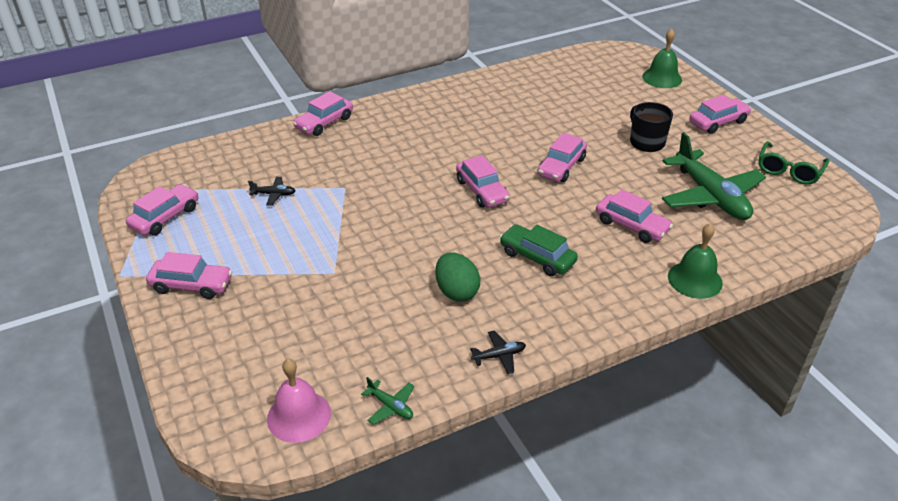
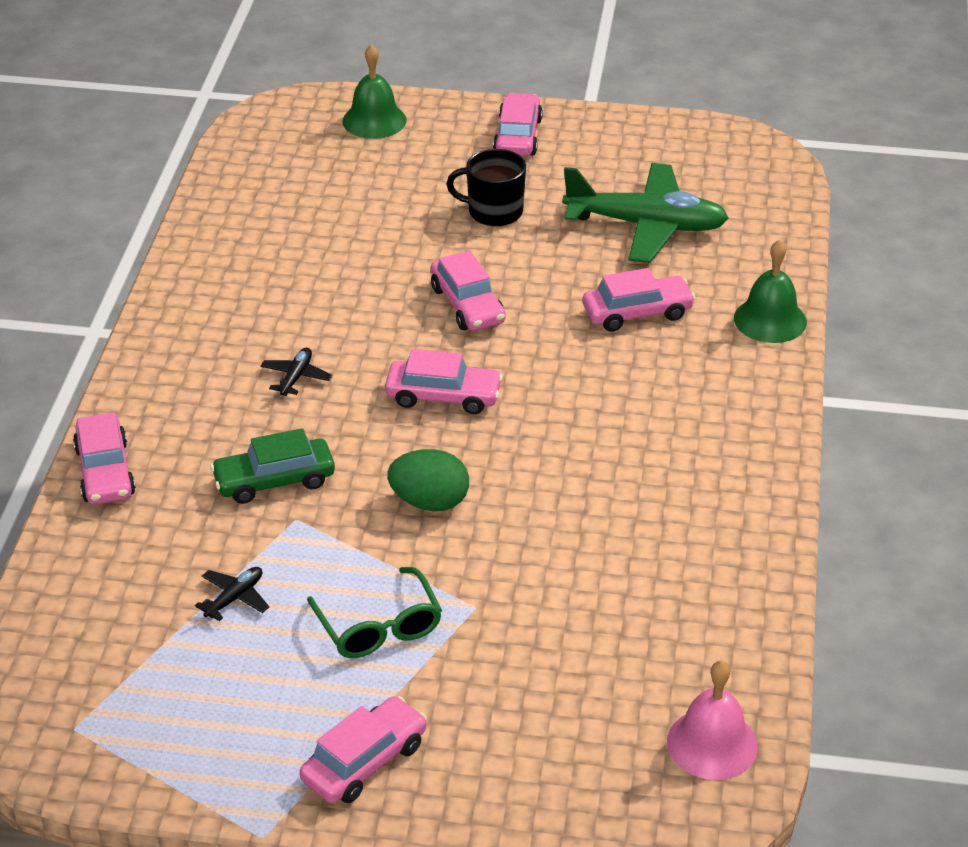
camera: 55 degrees left, 0 degrees up
pink car [126,184,198,235] -> none
green plane [361,377,415,425] -> none
green egg [435,253,480,301] -> green egg moved to [387,449,469,511]
black plane [470,331,526,374] -> black plane moved to [261,348,332,396]
green car [500,224,578,276] -> green car moved to [210,428,335,504]
green glasses [758,141,830,185] -> green glasses moved to [307,567,442,658]

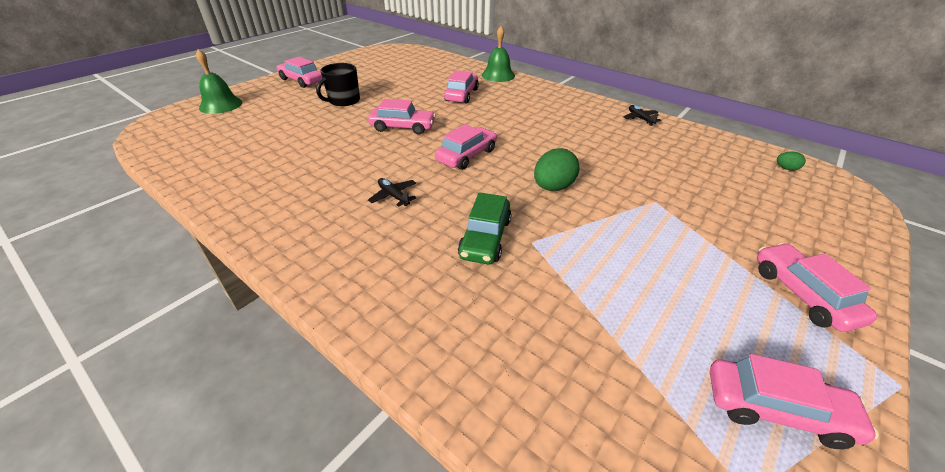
camera: 60 degrees left, 0 degrees up
pink car [73,412,136,505] -> pink car moved to [710,354,879,449]
black plane [195,567,269,621] -> black plane moved to [623,105,661,126]
green glasses [307,567,442,658] -> none
green plane [563,163,729,263] -> none
pink bell [667,660,758,780] -> green egg [777,152,806,171]

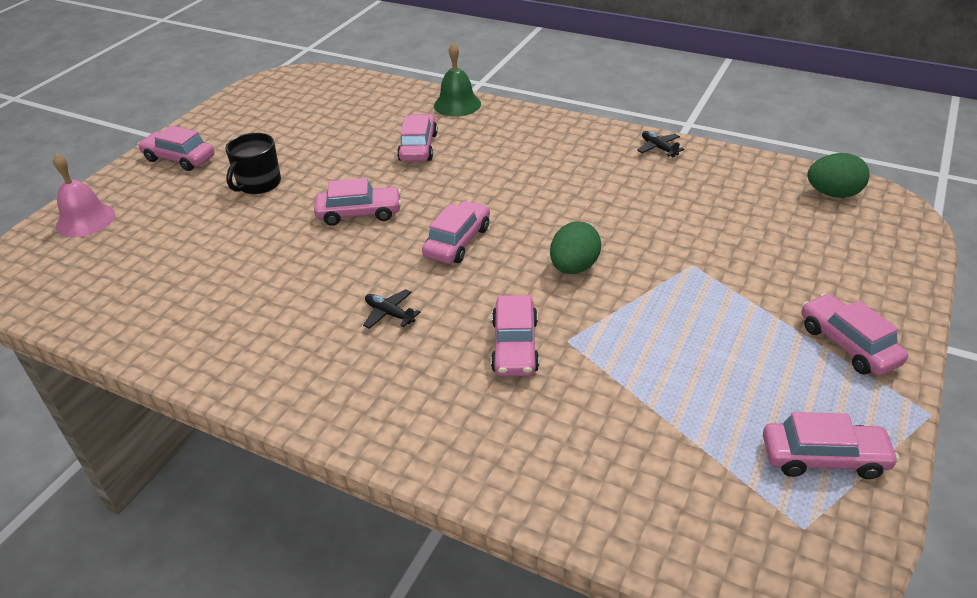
camera: 10 degrees left, 0 degrees up
green bell [196,49,242,114] -> pink bell [53,154,115,237]
green car [458,192,512,264] -> pink car [491,295,539,376]
green egg [777,152,806,171] -> green egg [807,153,869,198], size x2.02

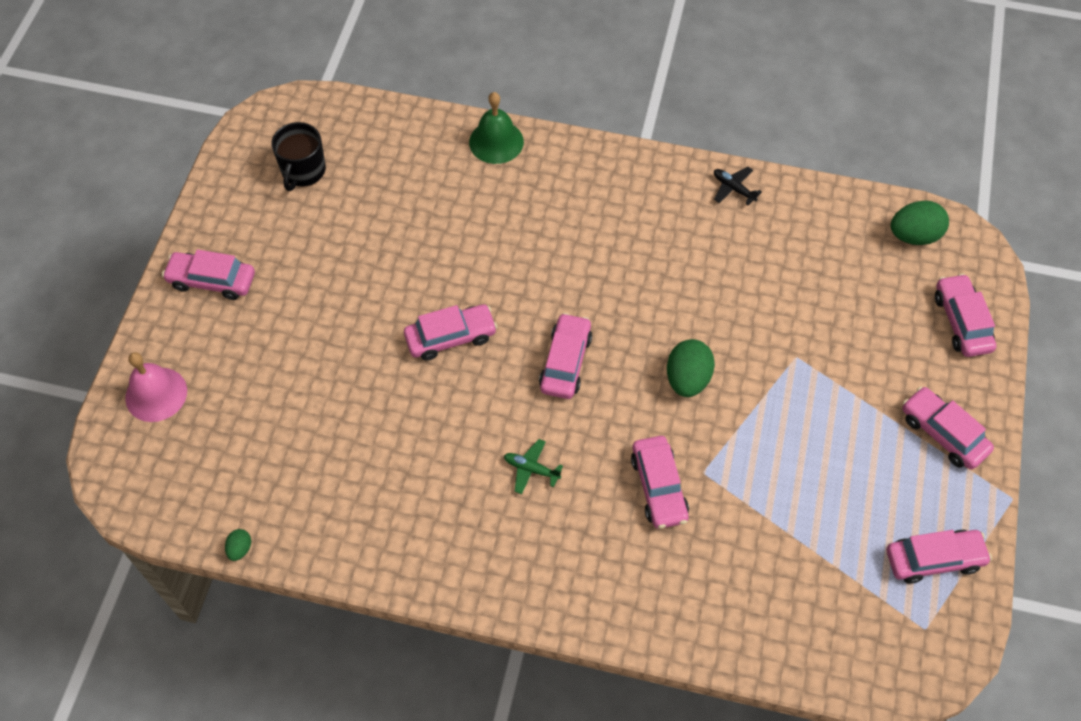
camera: 15 degrees left, 20 degrees up
black mug [225,133,281,194] -> black mug moved to [272,122,326,191]
black plane [363,289,420,329] -> green plane [504,439,563,494]
pink car [397,114,438,162] -> pink car moved to [935,274,996,357]
none -> green egg [225,529,251,561]

